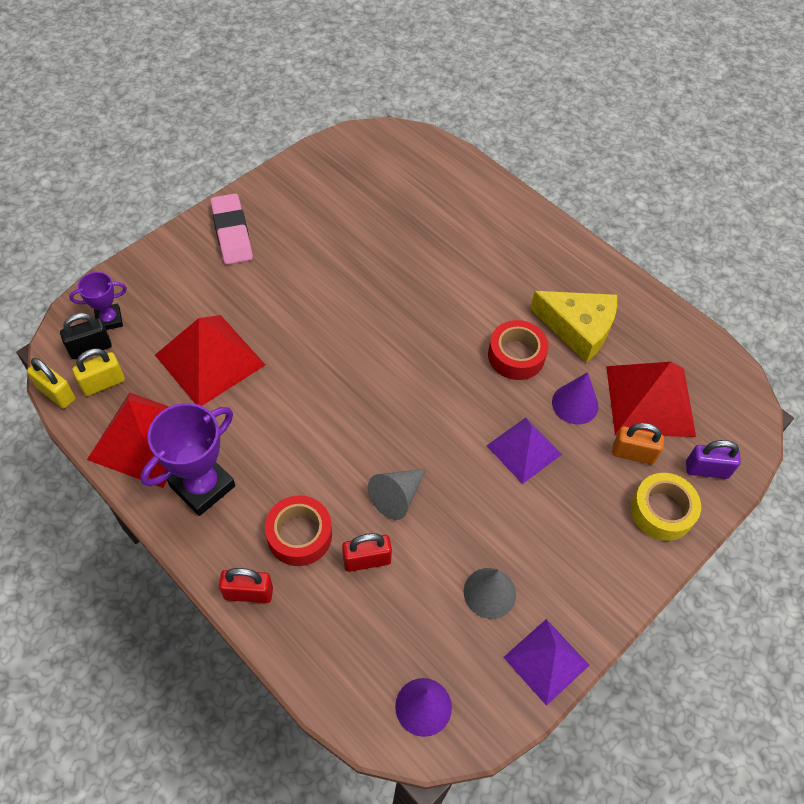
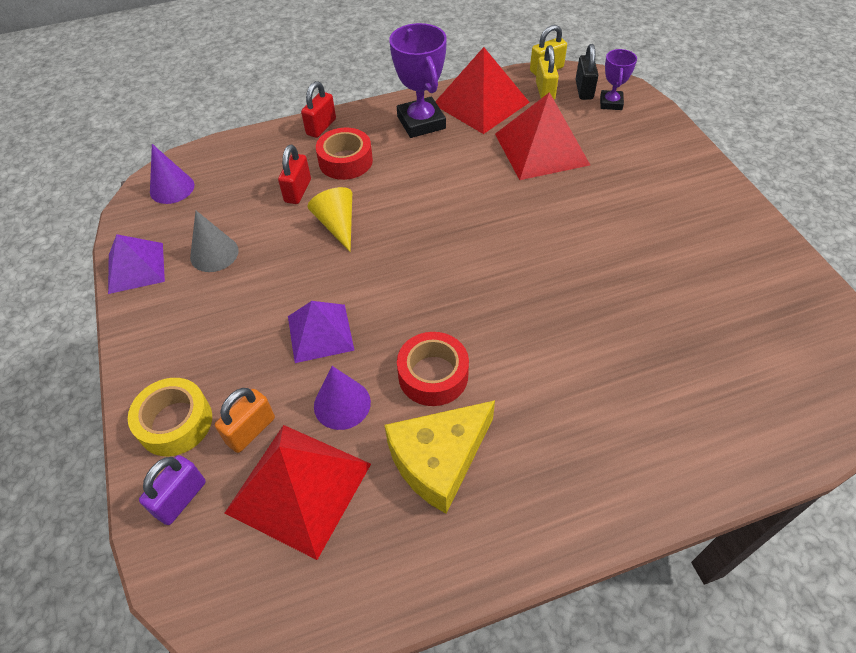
camera: 120 degrees right, 5 degrees down
pink eraser [210,193,253,265] -> none
grey cone [368,469,426,520] -> yellow cone [308,187,352,252]

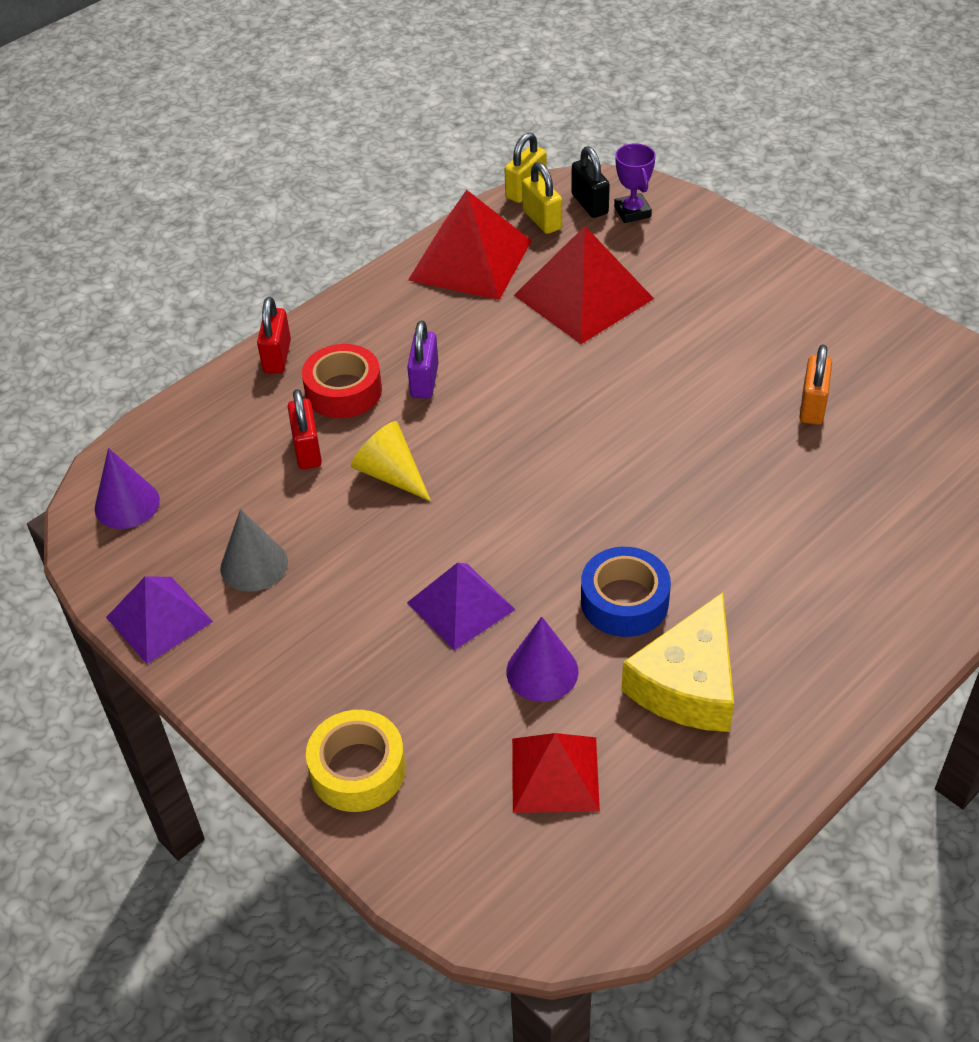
camera: 25 degrees left, 5 degrees down
purple padlock [139,455,206,525] -> purple padlock moved to [407,321,438,399]
orange padlock [215,388,275,453] -> orange padlock moved to [799,344,832,425]
red pyramid [224,425,371,560] -> red pyramid [512,733,600,813], size x0.65
purple trophy [389,23,447,138] -> none
red tape [397,332,469,406] -> blue tape [581,547,671,637]

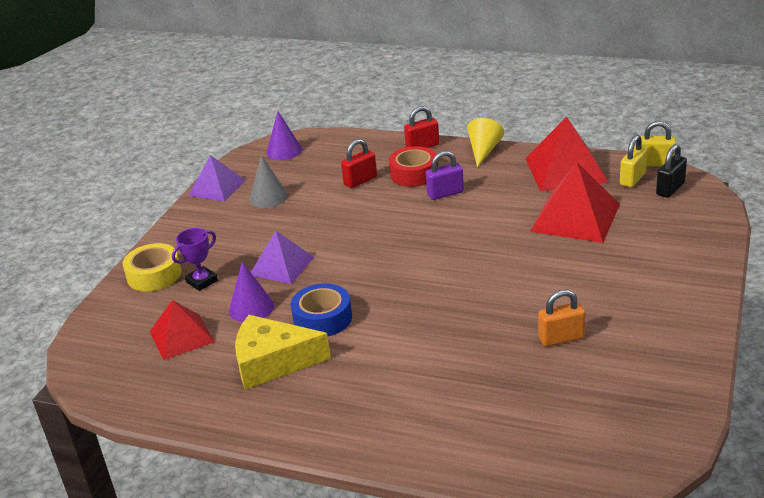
camera: 65 degrees right, 15 degrees down
yellow cone [351,421,431,501] -> yellow cone moved to [467,118,504,167]
purple trophy [614,143,656,223] -> purple trophy moved to [172,228,218,291]

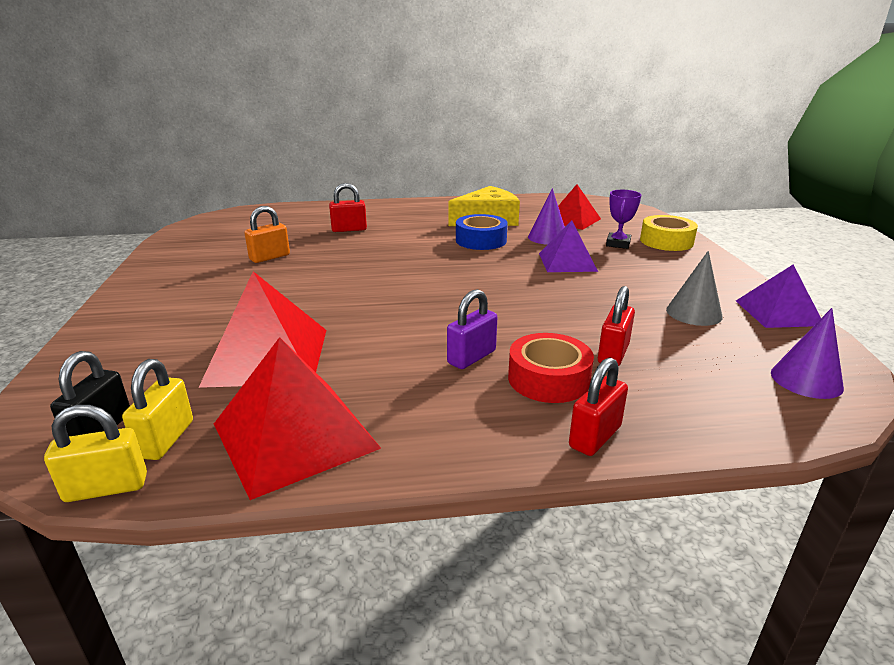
camera: 150 degrees right, 5 degrees down
yellow cone [467,118,504,167] -> none
none -> red padlock [329,183,367,232]

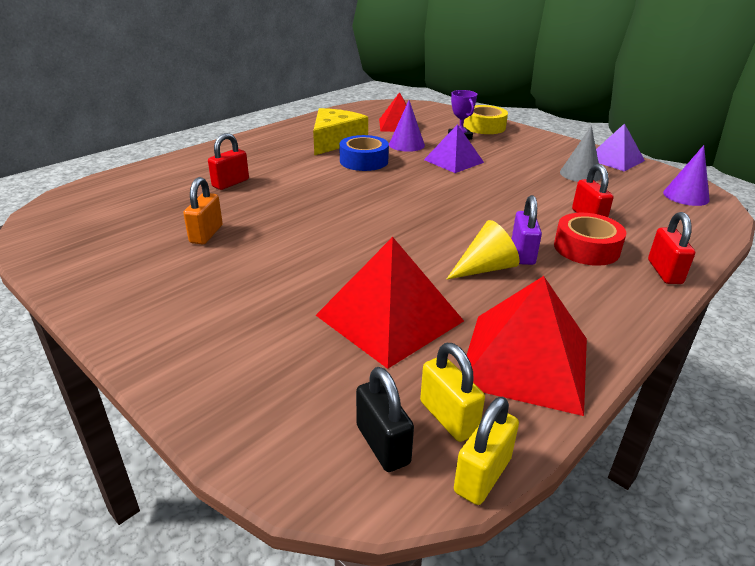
camera: 40 degrees left, 5 degrees up
none -> yellow cone [446,220,519,280]

